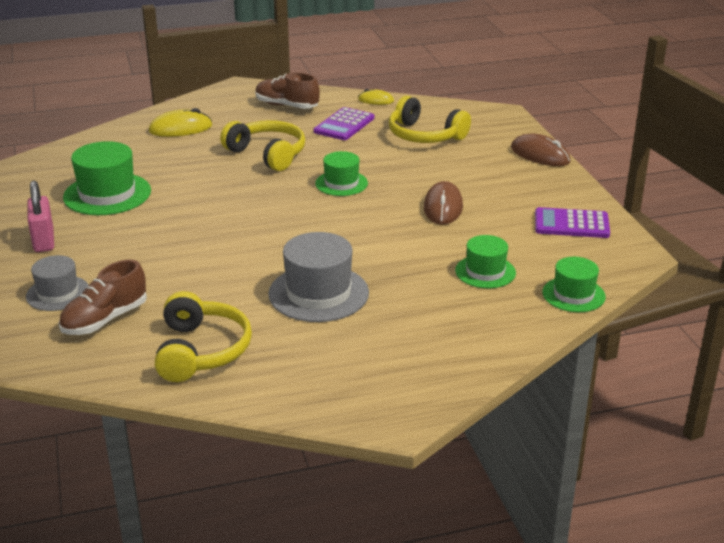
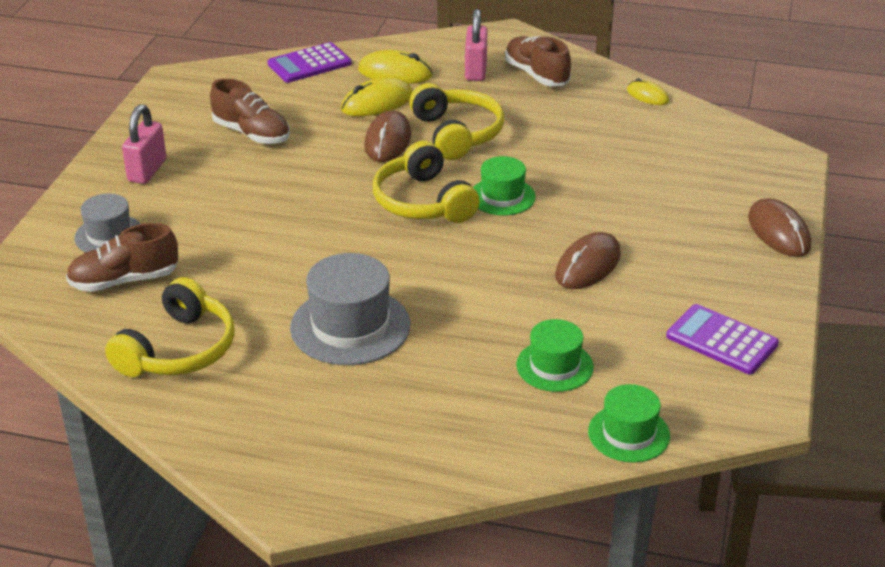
camera: 30 degrees right, 5 degrees up
green hat [63,141,151,215] -> brown shoe [210,78,290,144]
purple calculator [314,107,375,140] -> purple calculator moved to [267,42,352,83]
yellow headphones [389,96,471,143] -> yellow headphones moved to [373,141,480,223]
none -> yellow mouse [341,77,413,116]
none -> brown mouse [364,110,411,162]
none -> pink padlock [465,9,487,81]

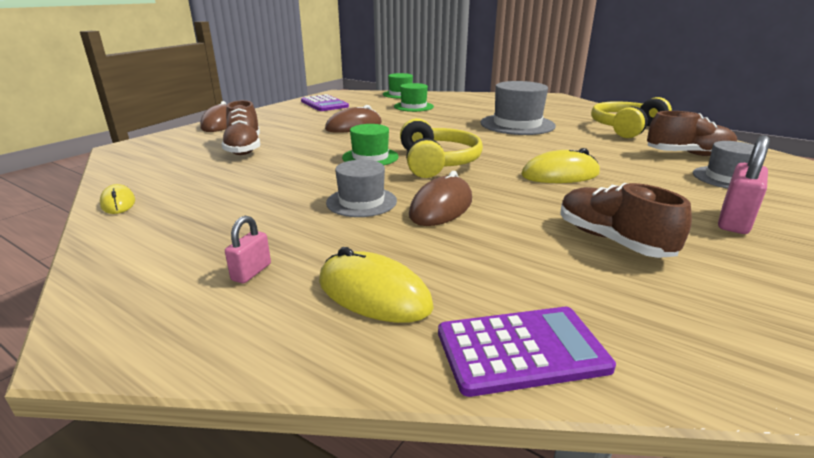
camera: 160 degrees left, 10 degrees down
yellow mouse [341,77,413,116] -> yellow mouse moved to [521,148,600,183]
yellow headphones [409,83,504,160] -> grey hat [326,160,397,217]
pink padlock [465,9,487,81] -> pink padlock [225,216,271,283], size x0.58
brown shoe [505,36,571,86] -> brown shoe moved to [221,100,260,155]

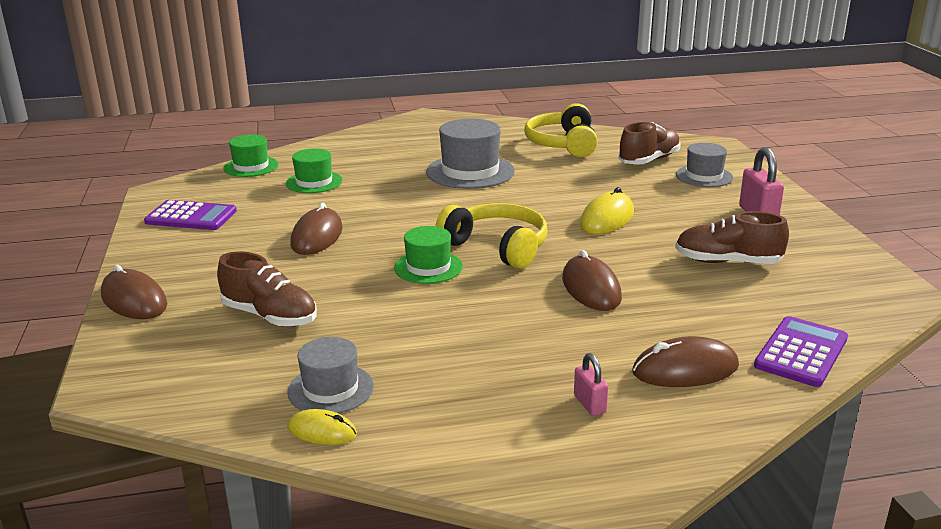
camera: 45 degrees left, 0 degrees up
yellow mouse [319,247,434,323] -> brown mouse [632,336,739,387]
grey hat [326,160,397,217] -> grey hat moved to [287,337,374,414]

